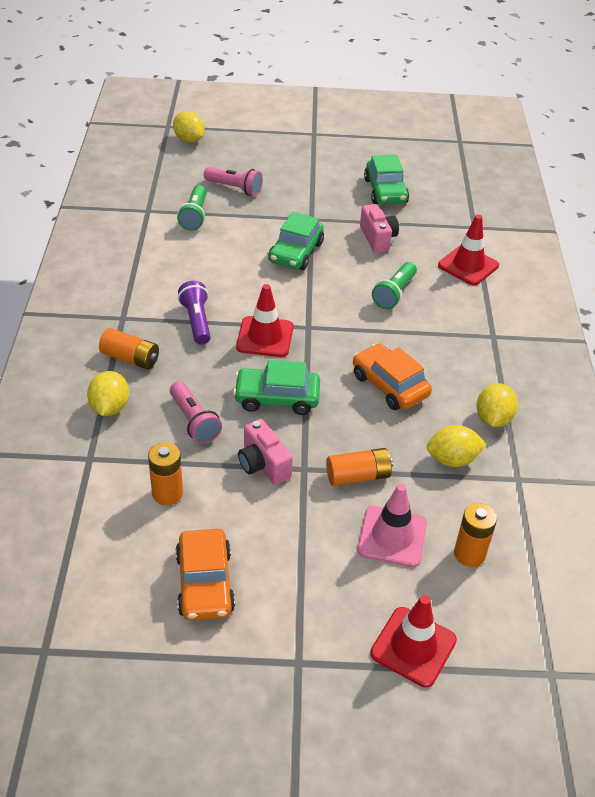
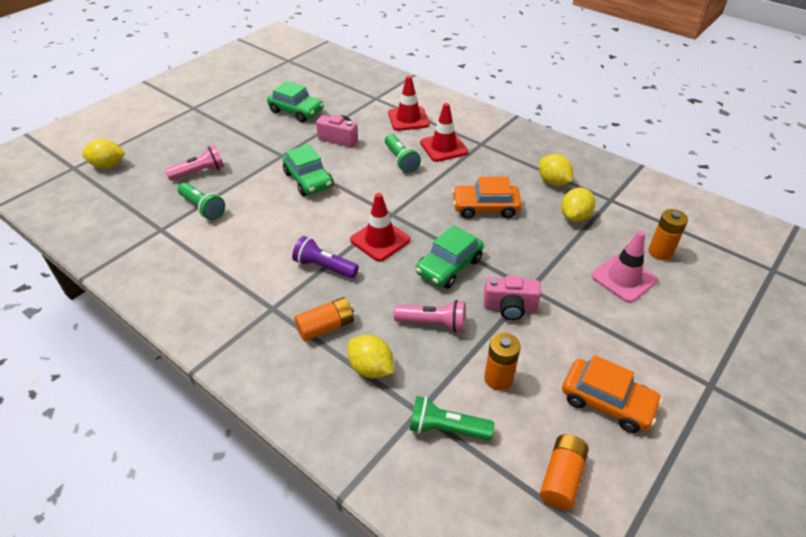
camera: 50 degrees left, 0 degrees up
orange battery [326,448,393,486] -> orange battery moved to [540,434,589,510]
red traffic cone [370,595,457,688] -> red traffic cone moved to [420,103,468,162]
none -> green flashlight [409,396,494,440]

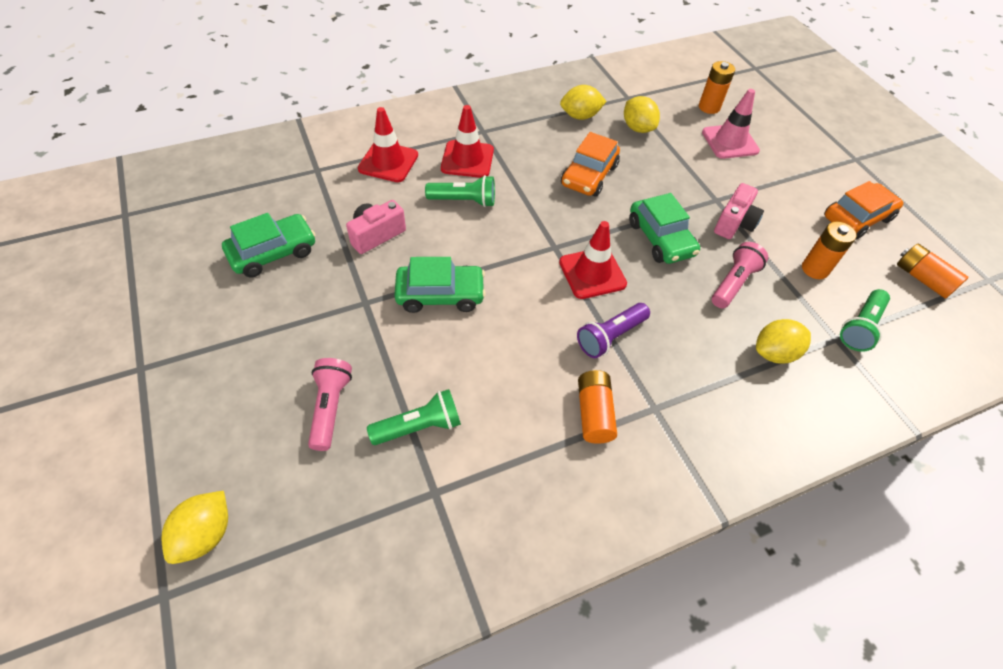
camera: 65 degrees left, 10 degrees up
orange battery [294,297,354,341] -> orange battery moved to [578,370,617,444]

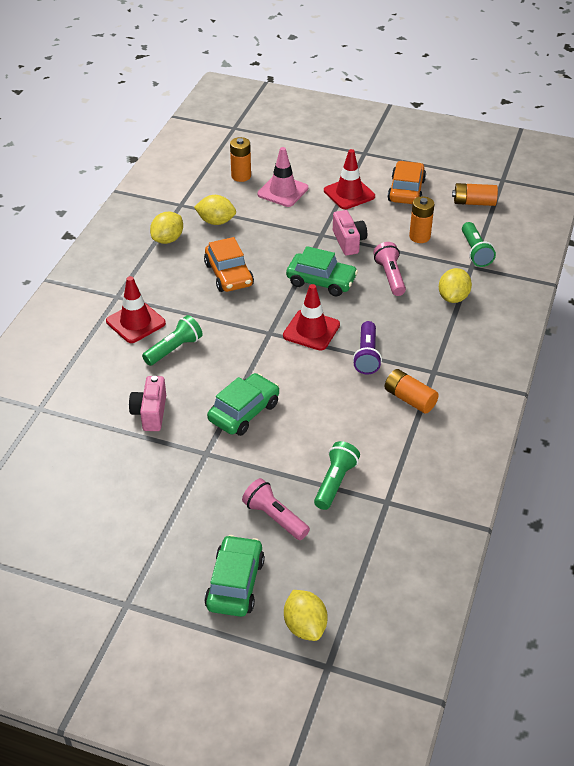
camera: 45 degrees left, 10 degrees down
green car [222,213,315,278] -> green car moved to [204,535,265,617]
red traffic cone [358,107,418,182] -> red traffic cone moved to [324,149,375,209]

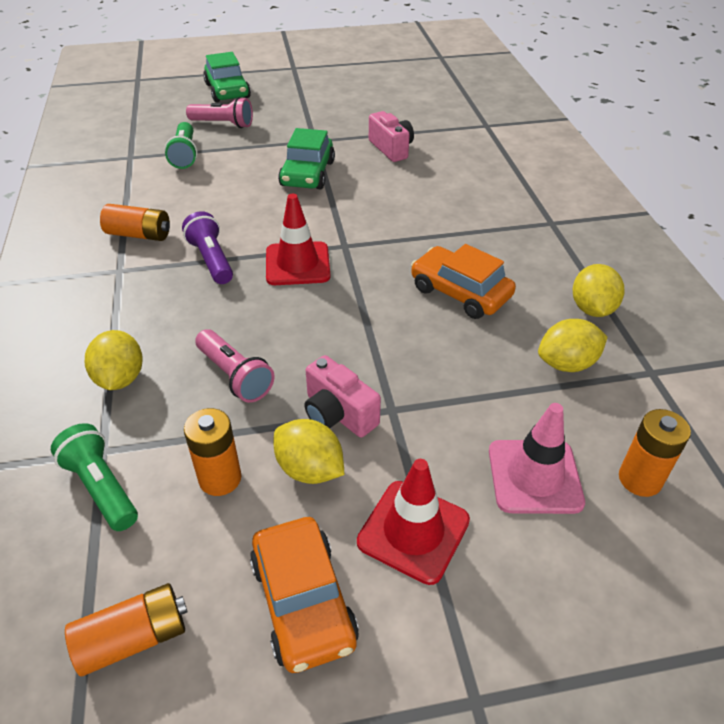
camera: 150 degrees right, 0 degrees up
red traffic cone [106,276,166,343] -> none
green flashlight [142,315,203,366] -> none
yellow lemon [284,590,328,641] -> yellow lemon moved to [274,419,344,484]
green car [286,246,358,296] -> none

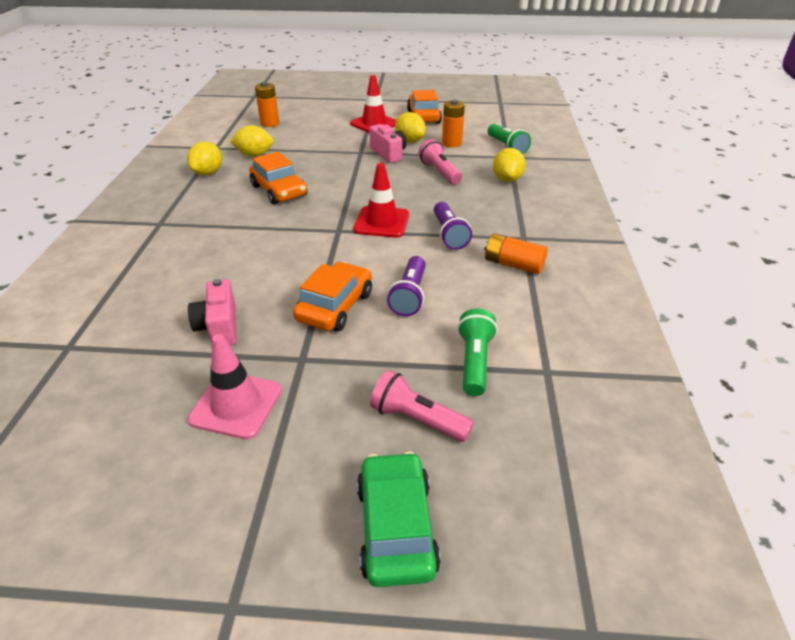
camera: 165 degrees left, 5 degrees down
orange battery [65,583,188,676] -> none
green car [278,128,335,189] -> orange car [293,262,372,331]
pink traffic cone [489,403,585,514] -> pink traffic cone moved to [188,334,282,439]
none -> purple flashlight [387,256,426,316]

